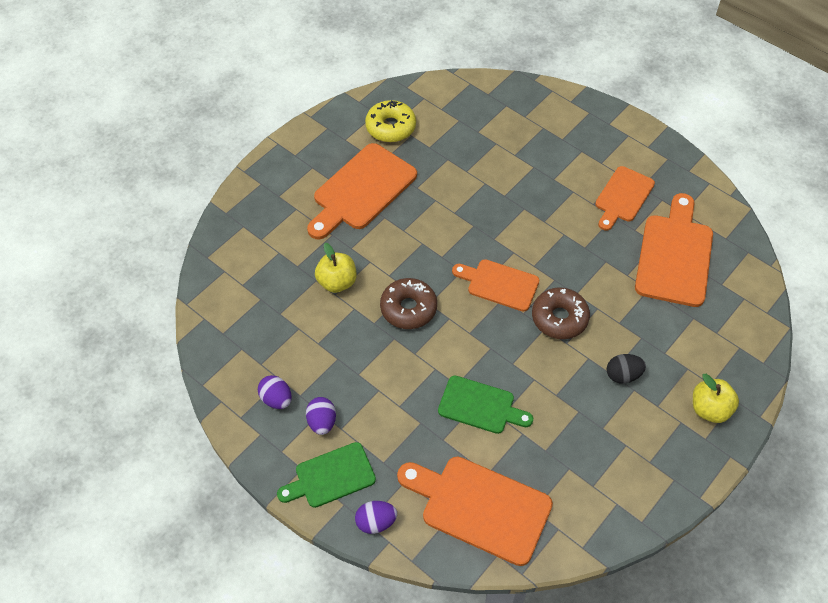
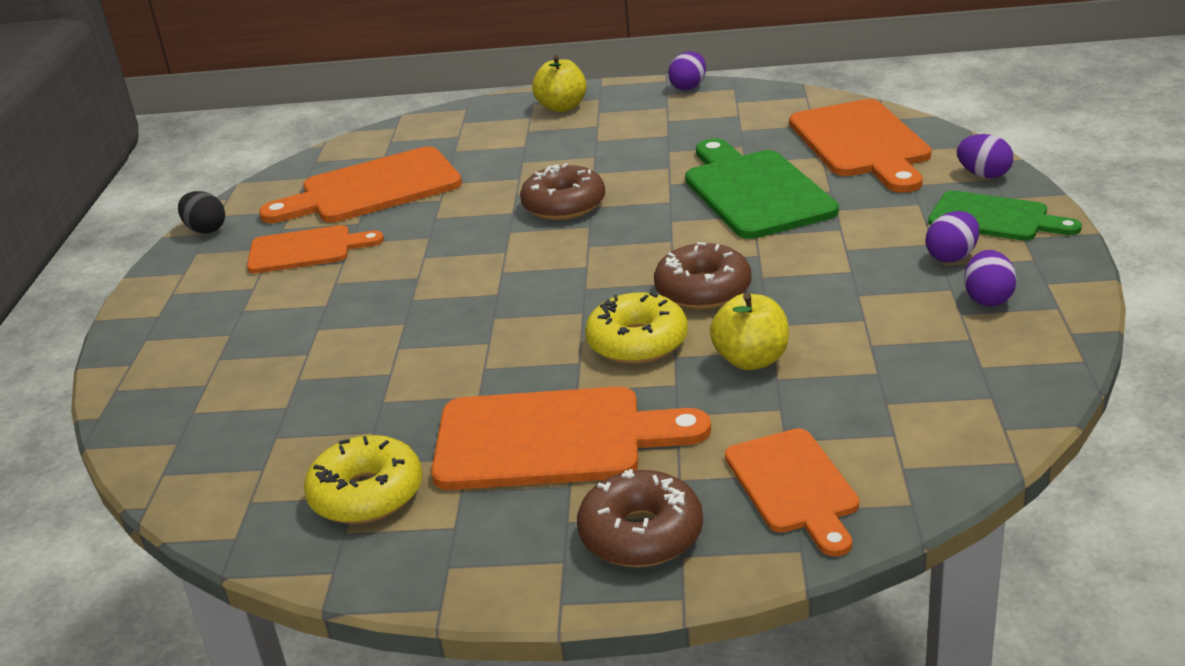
camera: 125 degrees left, 25 degrees down
green cutting board [438,375,533,434] -> green cutting board [685,139,839,239], size x1.58
orange cutting board [452,259,539,312] -> orange cutting board moved to [725,428,859,557]
black egg [607,354,646,384] -> black egg moved to [178,191,225,234]
none -> brown donut [577,469,703,567]
none -> yellow donut [585,292,688,364]
none -> purple egg [668,51,706,90]

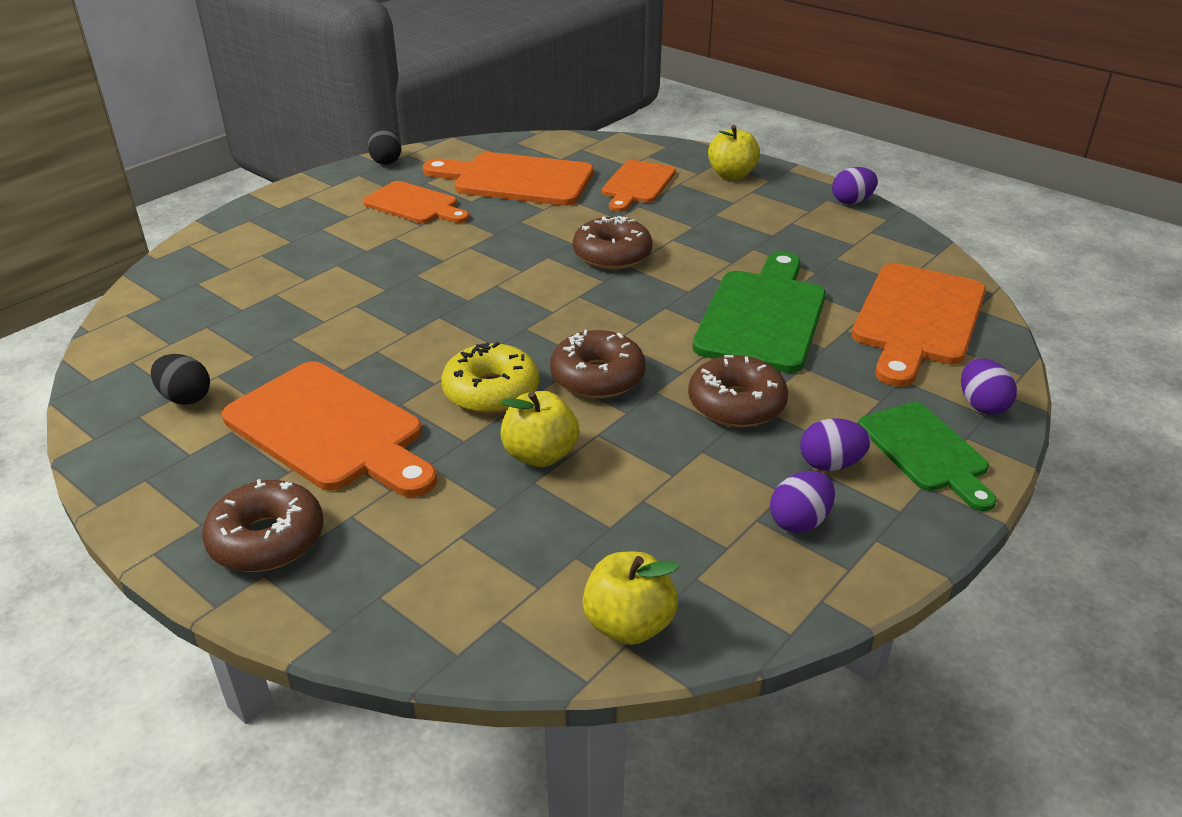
camera: 35 degrees right, 5 degrees up
yellow donut [304,435,422,524] -> black egg [151,354,210,405]
orange cutting board [725,428,859,557] -> orange cutting board moved to [602,160,676,212]
none -> yellow apple [582,552,679,645]
none -> brown donut [688,355,788,427]

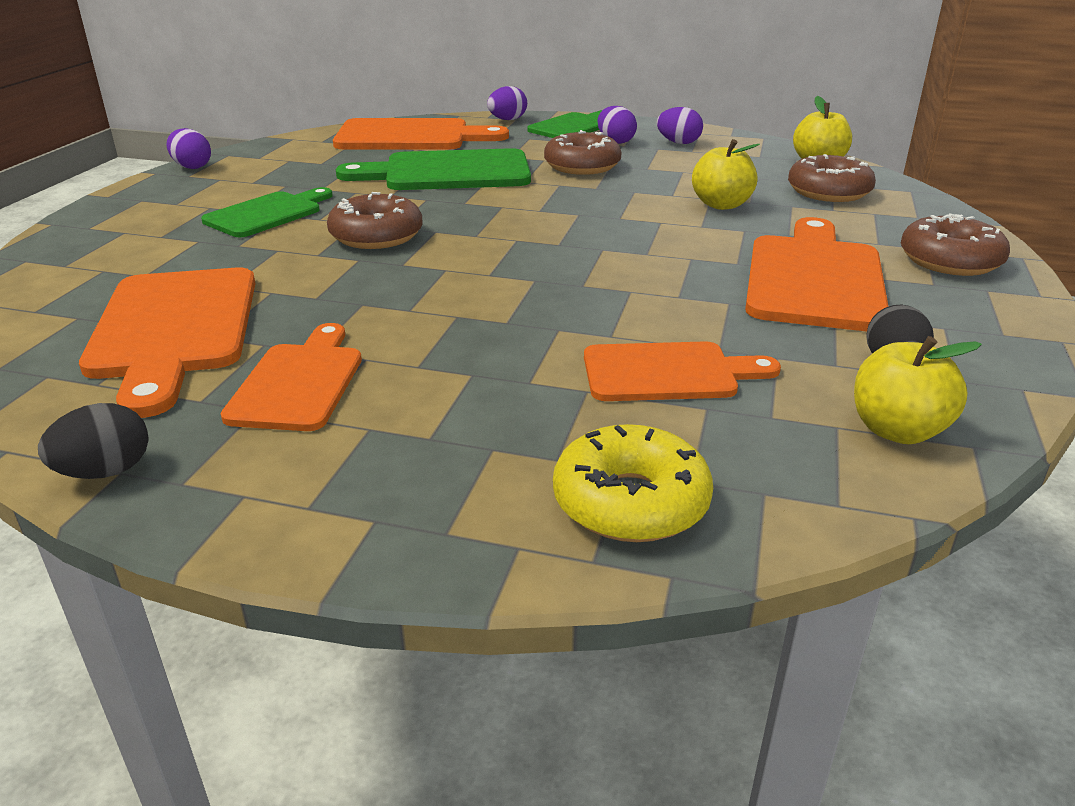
camera: 115 degrees left, 5 degrees down
yellow donut [442,342,539,414] -> yellow donut moved to [553,424,713,542]
brown donut [550,330,645,398] -> brown donut moved to [788,154,876,202]
orange cutting board [602,160,676,212] -> orange cutting board moved to [584,341,781,401]
yellow apple [708,125,760,180] -> yellow apple moved to [854,336,982,444]
none -> green cutting board [201,187,333,237]

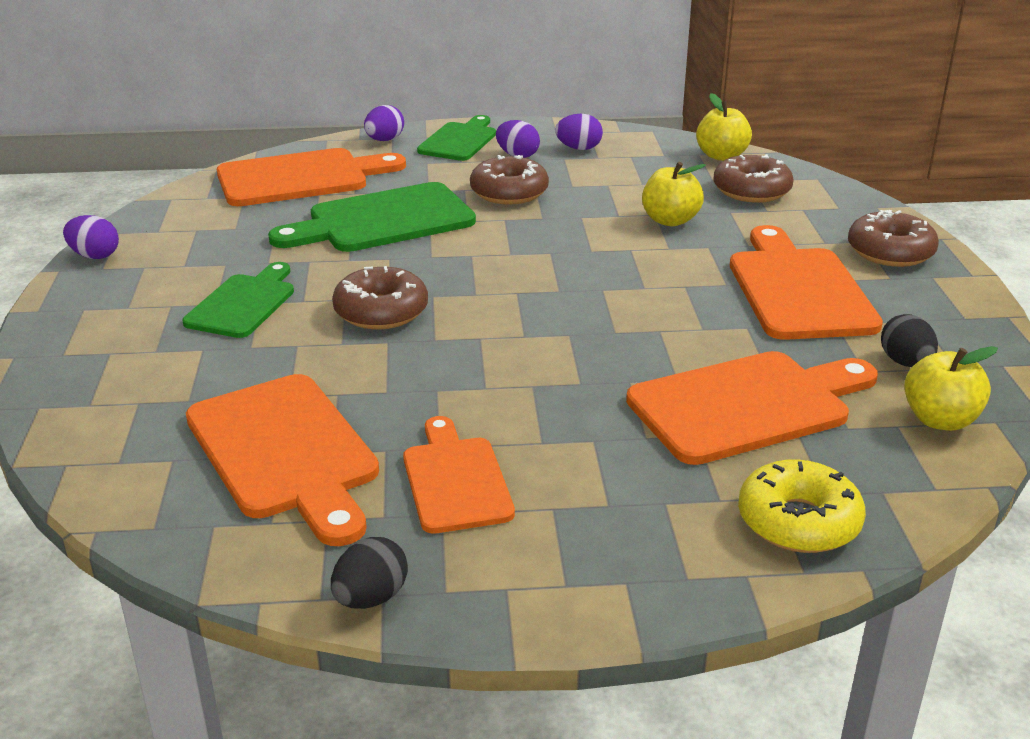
camera: 20 degrees left, 0 degrees up
orange cutting board [584,341,781,401] -> orange cutting board [626,351,878,465], size x1.58

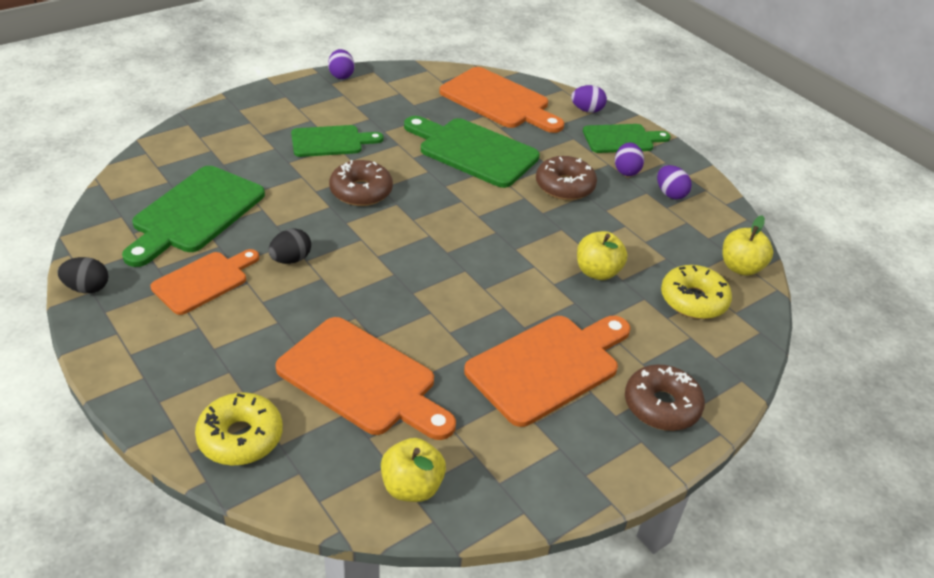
camera: 55 degrees right, 10 degrees up
orange cutting board [186,374,379,546] -> green cutting board [122,166,265,267]
brown donut [714,154,794,203] -> yellow donut [661,265,732,319]
black egg [881,314,938,367] -> black egg moved to [268,228,311,264]

